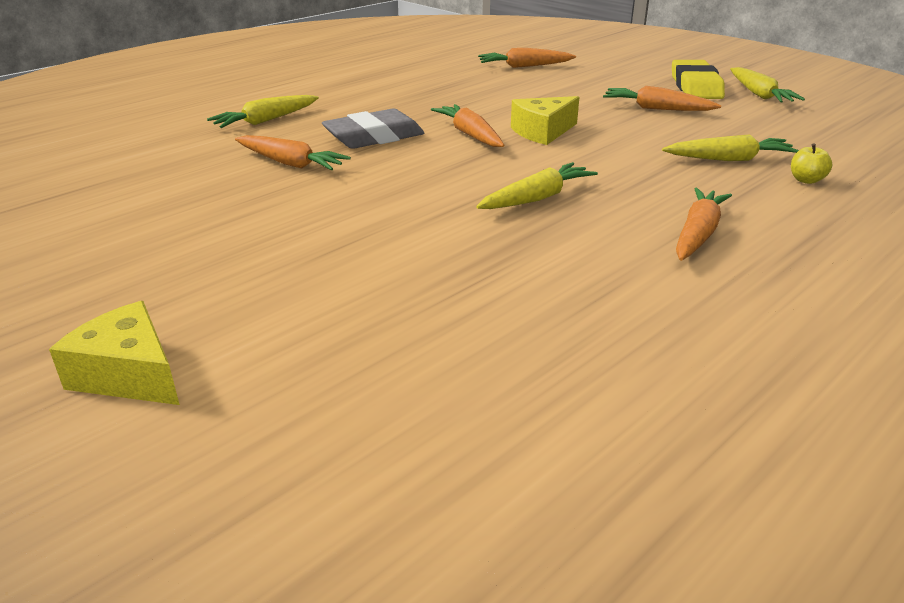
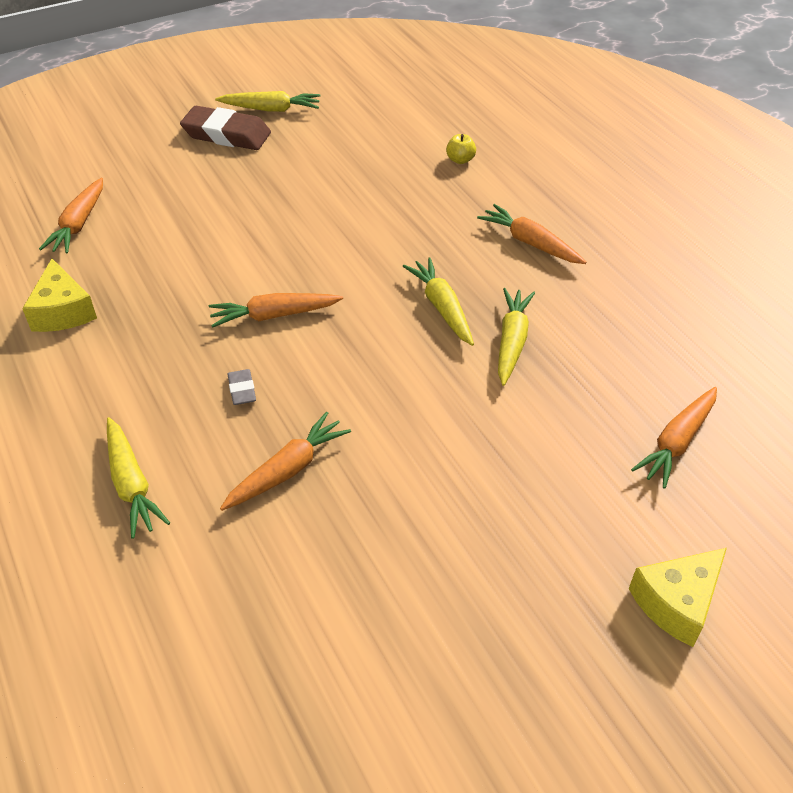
camera: 75 degrees left, 15 degrees up
grey eraser [322,108,425,149] -> grey eraser [227,369,256,405], size x0.46
yellow cheese [511,96,579,145] -> yellow cheese moved to [22,259,97,332]
orange carrot [603,86,721,111] -> orange carrot moved to [631,387,717,489]
yellow carrot [662,134,799,161] -> yellow carrot moved to [498,288,535,386]
yellow eraser [672,60,725,99] -> brown eraser [180,106,271,150]

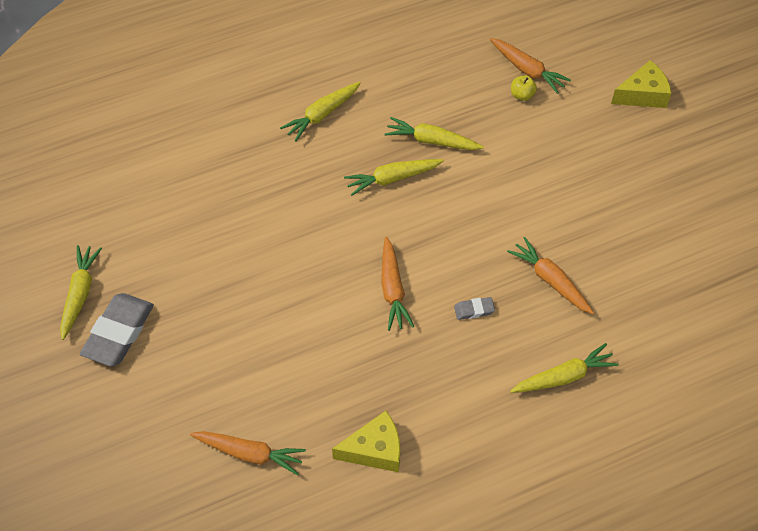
camera: 85 degrees left, 10 degrees up
brown eraser [180,106,271,150] -> grey eraser [80,293,154,366]
yellow apple [446,134,476,164] -> yellow apple moved to [511,75,537,101]
orange carrot [477,204,586,264] -> yellow carrot [280,82,361,142]
yellow cheese [629,548,727,647] -> yellow cheese turned 75 degrees counterclockwise [611,60,671,108]

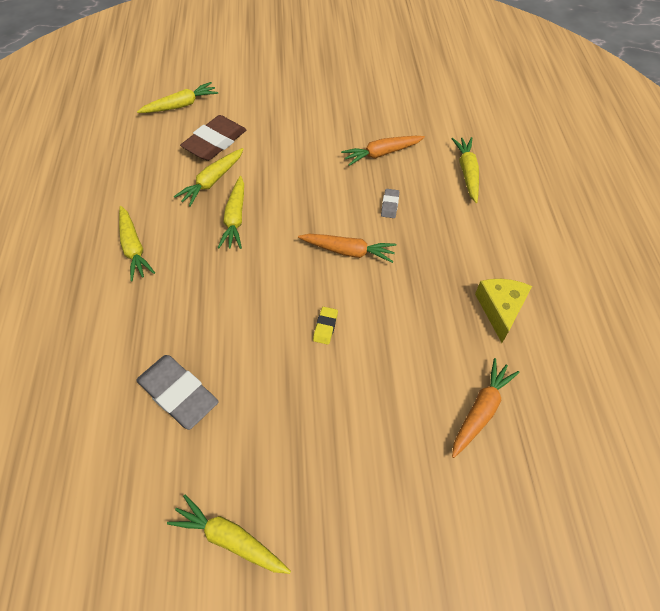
camera: 70 degrees left, 0 degrees up
grey eraser [80,293,154,366] -> grey eraser moved to [136,355,219,430]
orange carrot [489,38,571,94] -> yellow carrot [137,82,218,113]
yellow apple [511,75,537,101] -> none
yellow cheese [611,60,671,108] -> none
none -> brown eraser [180,115,246,161]
none -> yellow eraser [313,307,338,345]

